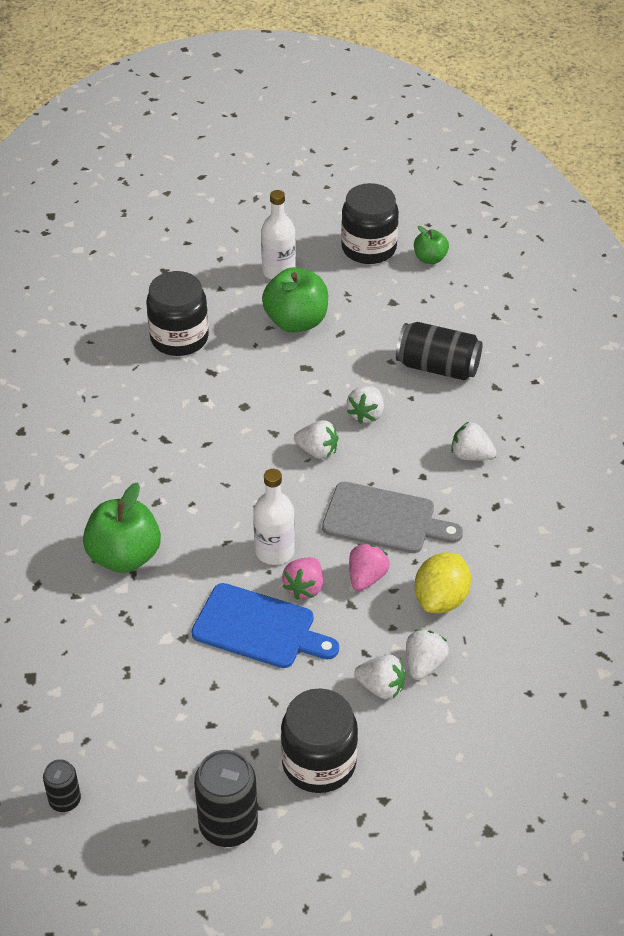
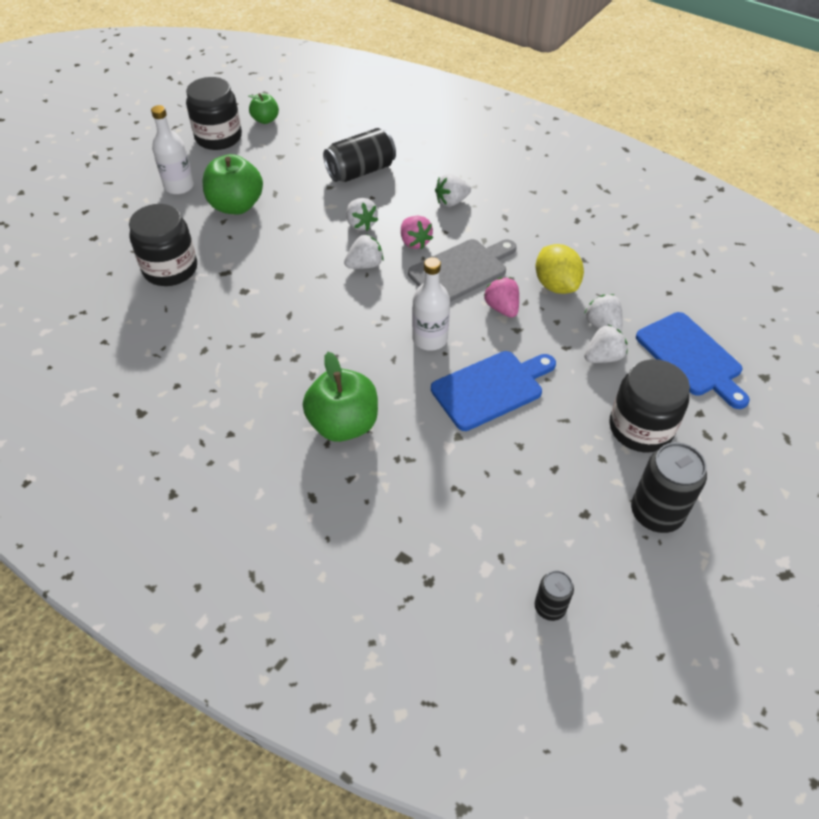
camera: 50 degrees left, 5 degrees up
pink strawberry [282,557,323,600] -> pink strawberry moved to [401,216,433,249]
none -> blue cutting board [636,312,750,409]

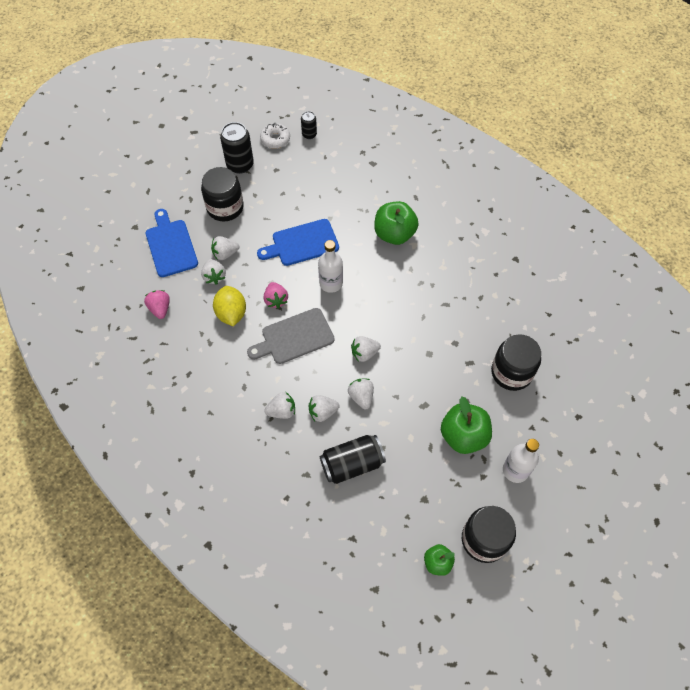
camera: 170 degrees left, 10 degrees up
pink strawberry [401,216,433,249] -> pink strawberry moved to [144,290,170,319]
none -> white donut [260,123,290,149]
none -> white strawberry [309,395,339,422]

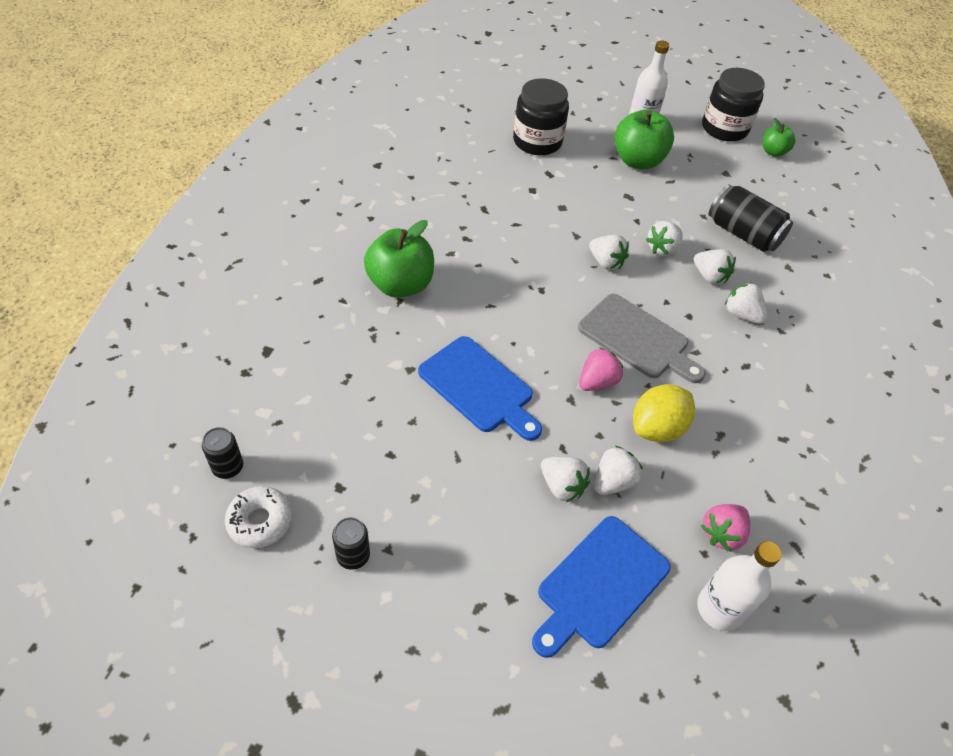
camera: 120 degrees left, 10 degrees down
black jar [201,167,244,221] -> none
black can [220,122,254,174] -> black can [332,517,370,570], size x0.55
white bottle [318,240,343,293] -> white bottle moved to [697,541,781,631]

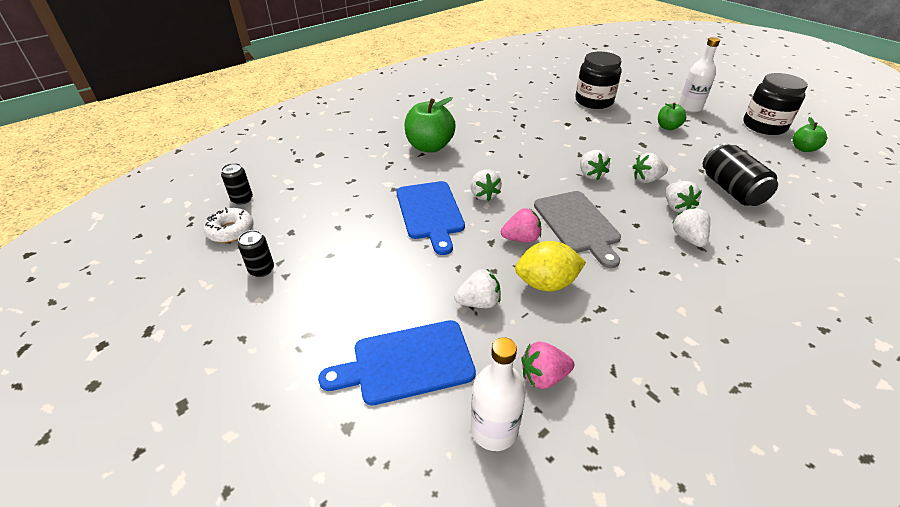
camera: 35 degrees right, 10 degrees down
white strawberry [541,457,590,502] -> white strawberry moved to [471,169,502,201]
green apple [614,109,674,169] -> green apple [658,102,686,130], size x0.55

